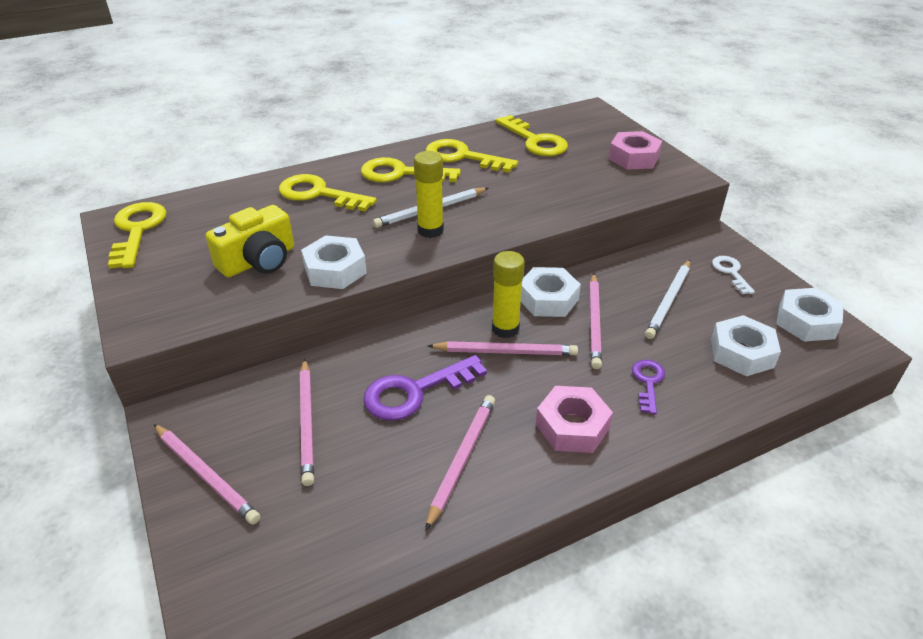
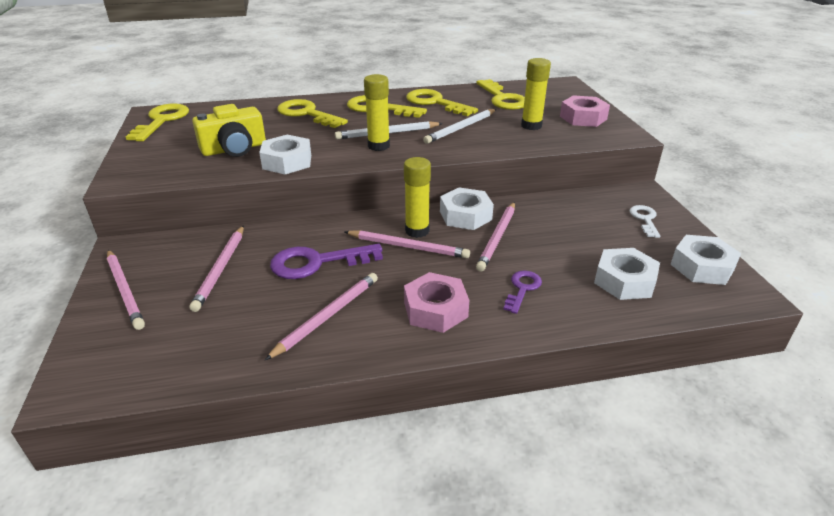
camera: 15 degrees right, 5 degrees down
white pencil [645,260,690,339] -> white pencil moved to [423,109,496,144]
none -> yellow glue stick [521,58,551,130]

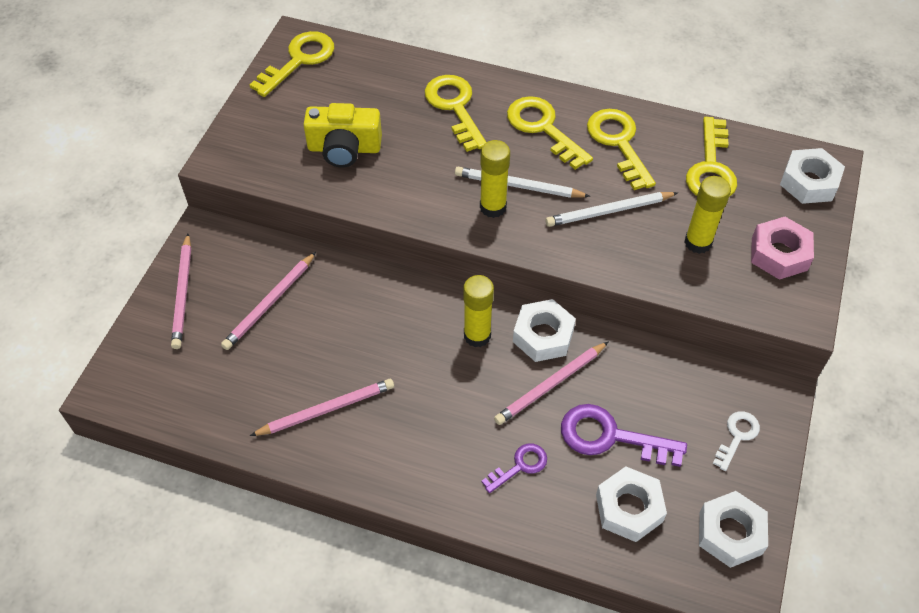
camera: 30 degrees right, 20 degrees up
white nut [259,135,311,174] -> white nut moved to [780,148,845,204]
purple key [270,244,383,279] -> purple key moved to [561,404,687,467]
pink pencil [345,230,470,258] -> none
pink nut [404,272,469,333] -> none

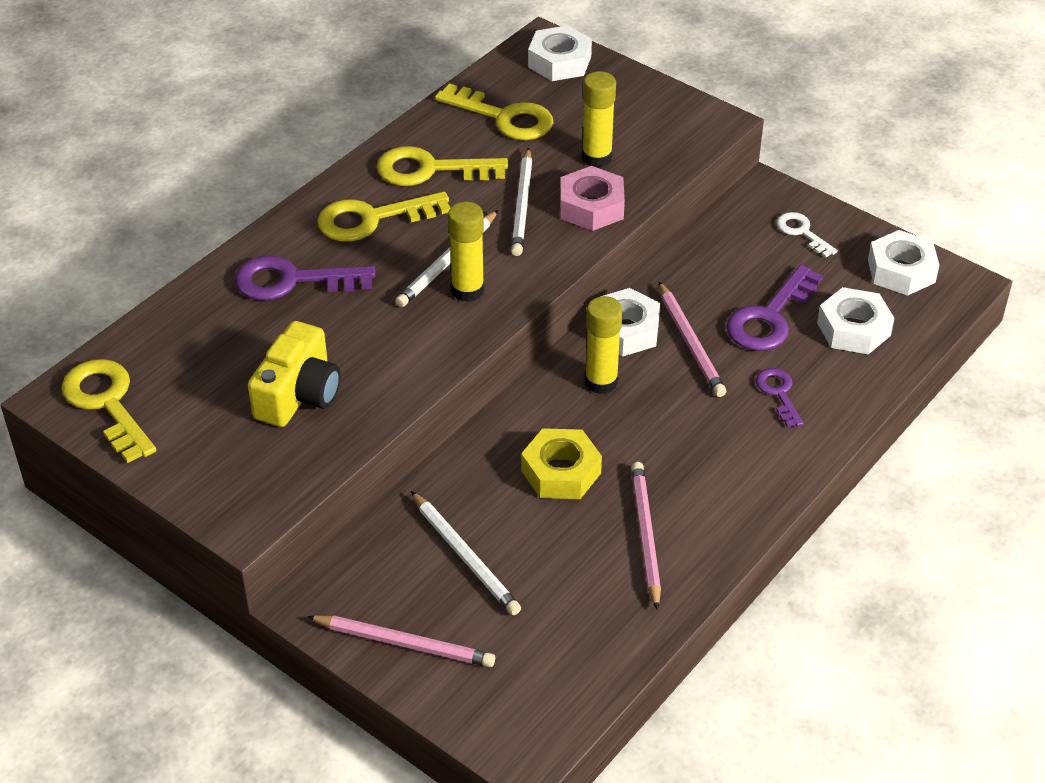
camera: 70 degrees left, 10 degrees down
pink pencil [221,252,316,350] -> white pencil [411,491,521,615]
yellow key [425,75,486,152] -> purple key [234,255,375,301]
pink nut [751,217,814,280] -> pink nut moved to [560,166,625,231]
none -> yellow nut [521,428,602,499]

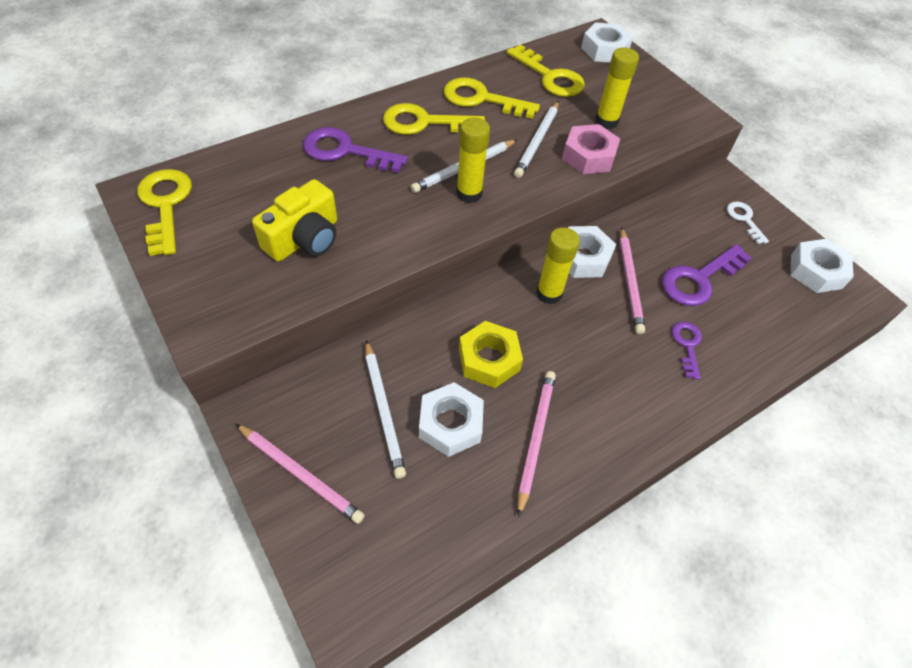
camera: 15 degrees right, 10 degrees up
white nut [817,287,894,354] -> white nut moved to [419,382,484,457]

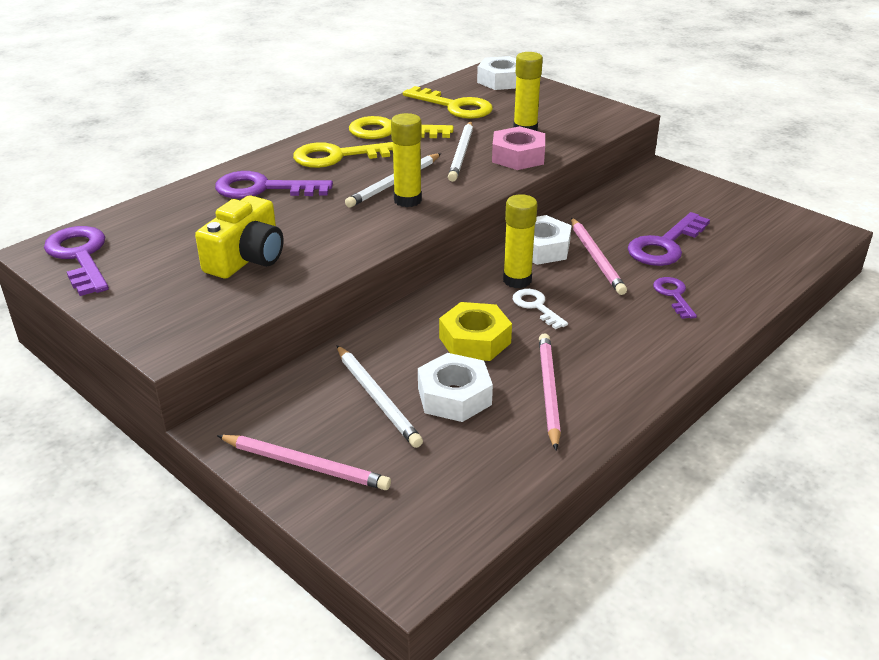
camera: 10 degrees left, 20 degrees down
yellow key [137,169,192,256] -> purple key [44,226,109,296]
white key [727,201,769,244] -> white key moved to [513,289,568,329]
white nut [791,239,854,293] -> none

